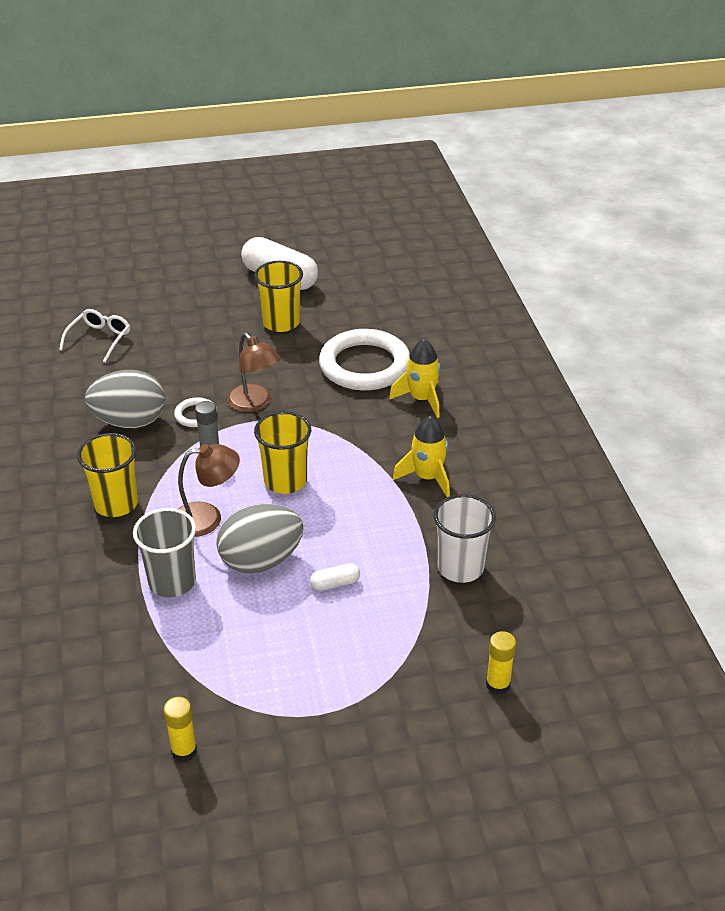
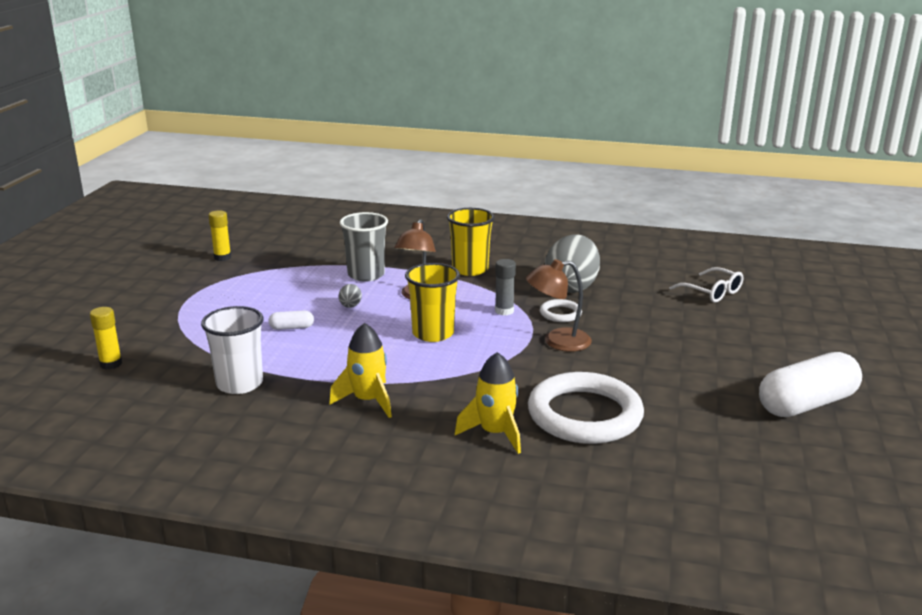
camera: 115 degrees right, 15 degrees down
grey egg [216,504,304,574] -> grey egg [339,284,362,308], size x0.41
yellow cup [254,261,303,332] -> none
white capsule [310,563,360,591] -> white capsule turned 75 degrees clockwise [268,310,314,330]

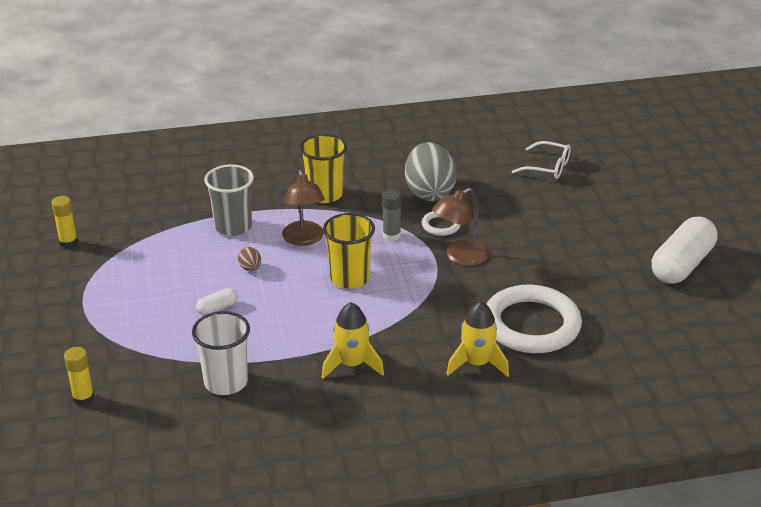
camera: 25 degrees left, 10 degrees up
grey egg [339,284,362,308] -> brown egg [238,247,261,271]

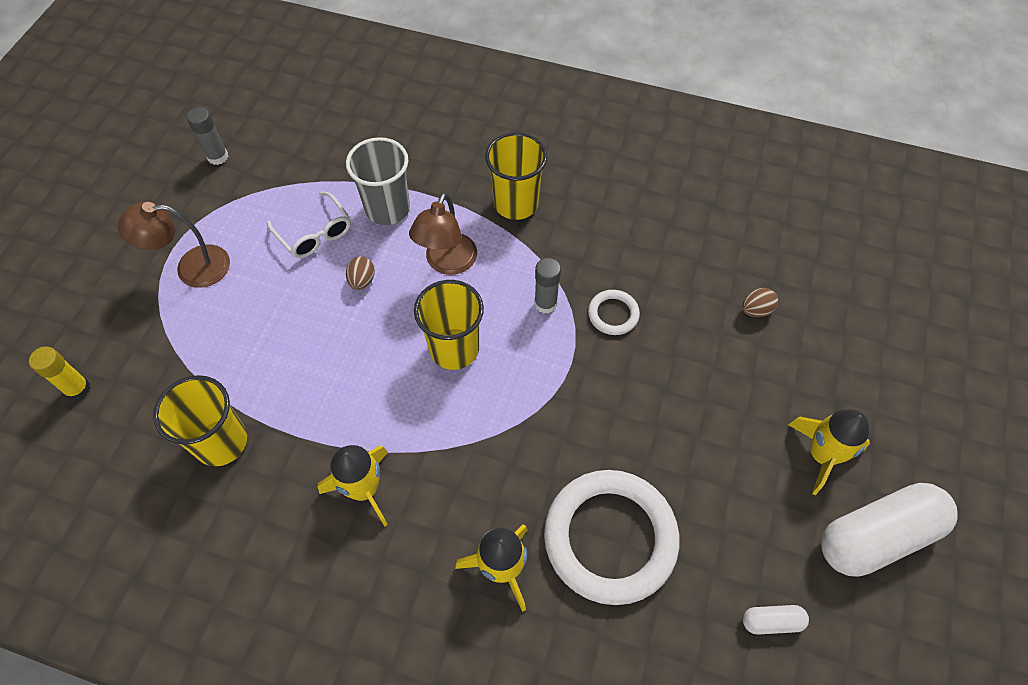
camera: 30 degrees right, 25 degrees up
yellow glue stick [51,196,78,248] -> grey glue stick [187,107,228,165]
white cup [192,311,250,395] -> yellow cup [153,375,247,466]
white capsule [196,288,238,315] -> white capsule moved to [743,605,809,634]
grey egg [405,142,457,201] -> none
brown lamp [432,188,489,266] -> brown lamp moved to [118,202,230,288]
white glasses [512,141,571,179] -> white glasses moved to [267,192,351,258]
none -> brown egg [742,288,778,317]
none -> yellow rocket [789,410,870,495]

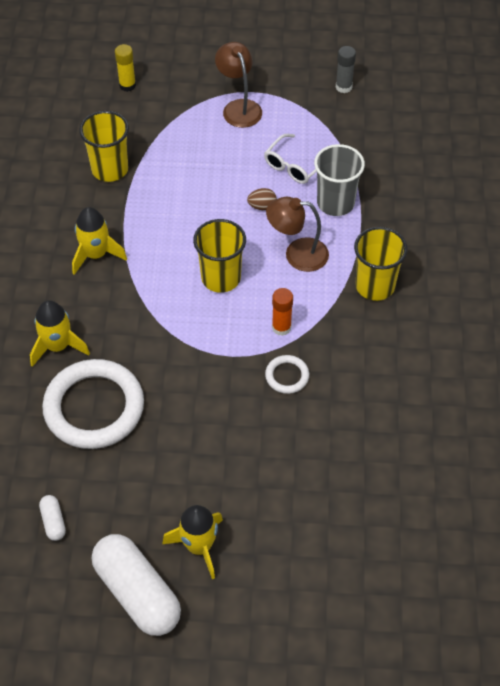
camera: 75 degrees right, 5 degrees down
grey glue stick [534,258,561,314] -> orange glue stick [272,288,293,336]
brown egg [742,288,778,317] -> none

